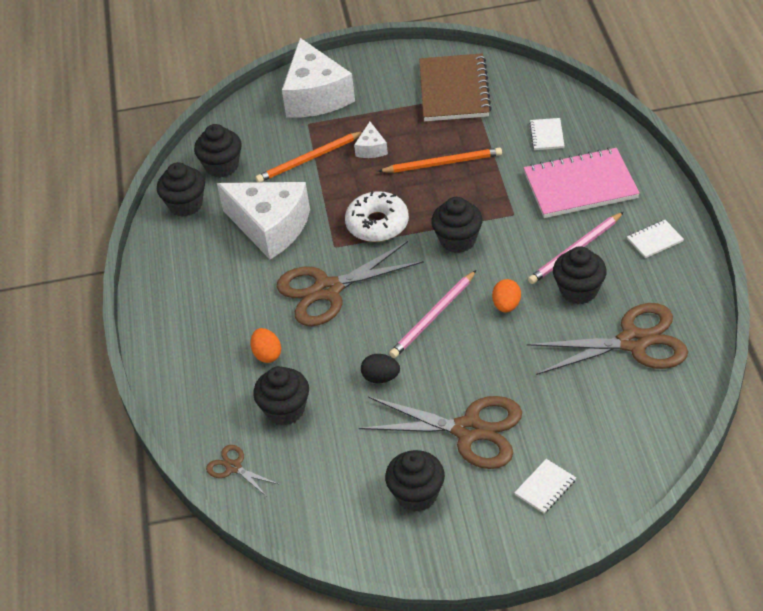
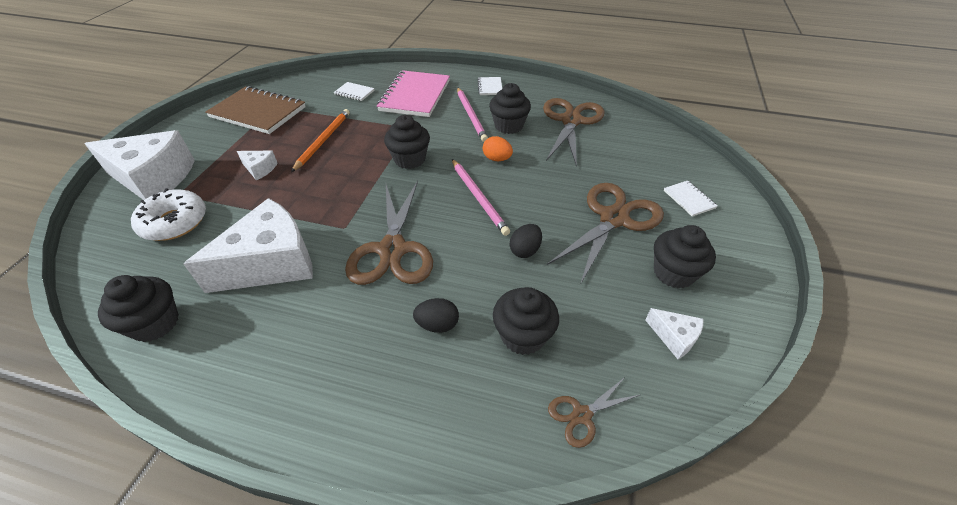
camera: 70 degrees left, 0 degrees up
black cupcake [194,124,242,178] -> none
orange egg [251,328,281,363] -> black egg [413,298,459,333]
orange pencil [256,131,363,182] -> none
white donut [345,191,409,242] -> white donut moved to [131,188,206,241]
none -> white cheese [645,308,703,359]

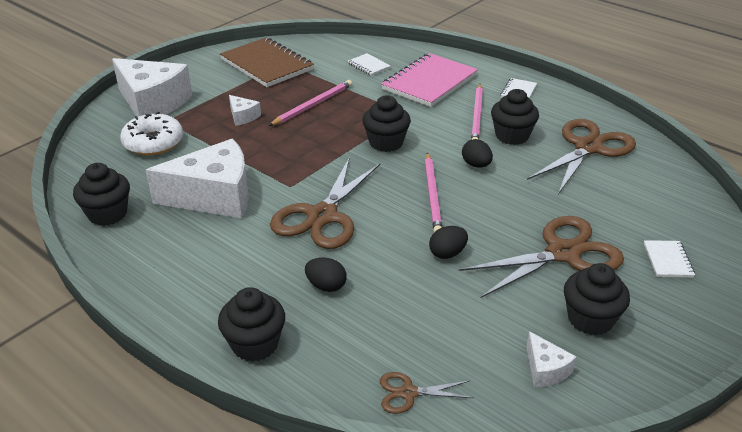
camera: 25 degrees right, 10 degrees down
orange pencil [291,109,350,172] -> pink pencil [269,80,352,126]
orange egg [483,136,513,161] -> black egg [462,139,493,168]
black cupcake [493,287,559,355] -> black cupcake moved to [218,287,285,362]

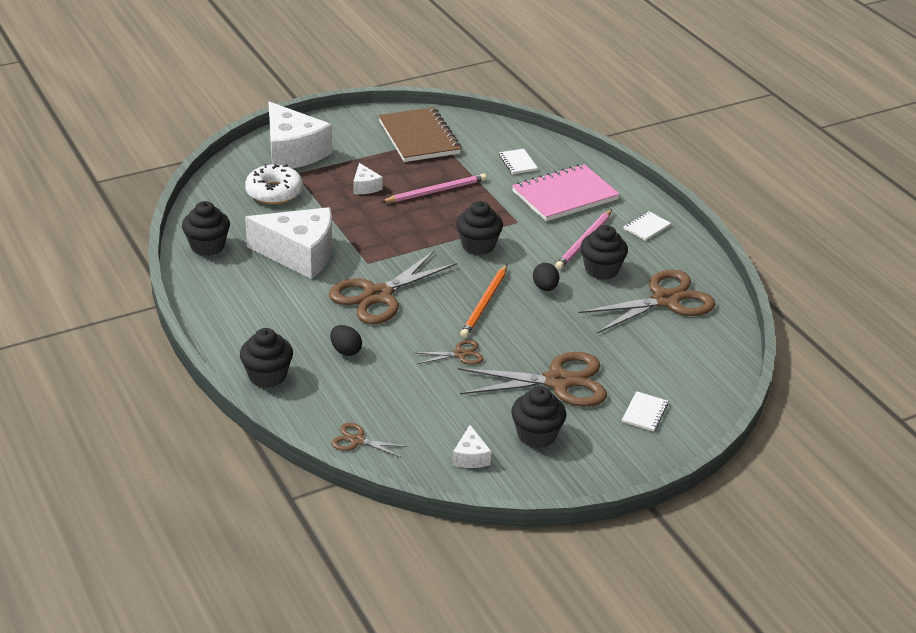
camera: 20 degrees right, 0 degrees up
pink pencil [425,152,442,232] -> orange pencil [460,265,507,338]
black egg [429,226,468,259] -> brown scissors [413,340,484,365]

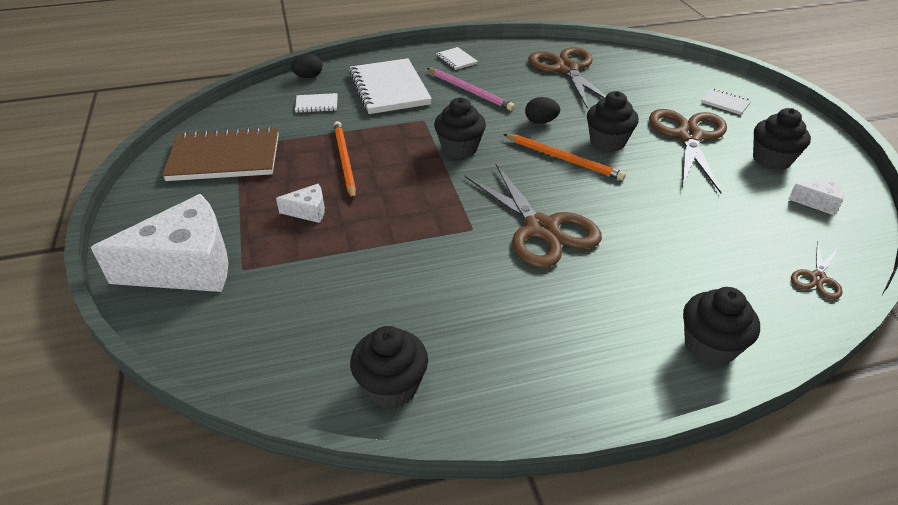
camera: 75 degrees left, 5 degrees up
white donut [245,164,303,204] -> none
white cheese [245,207,332,279] -> none
black egg [330,325,362,356] -> black egg moved to [291,54,322,78]
pink pencil [381,173,486,202] -> orange pencil [334,121,356,200]
brown scissors [413,340,484,365] -> none
pink notebook [512,164,620,221] -> white notebook [349,58,432,114]
black cupcake [580,225,628,280] -> black cupcake moved to [587,91,639,152]

